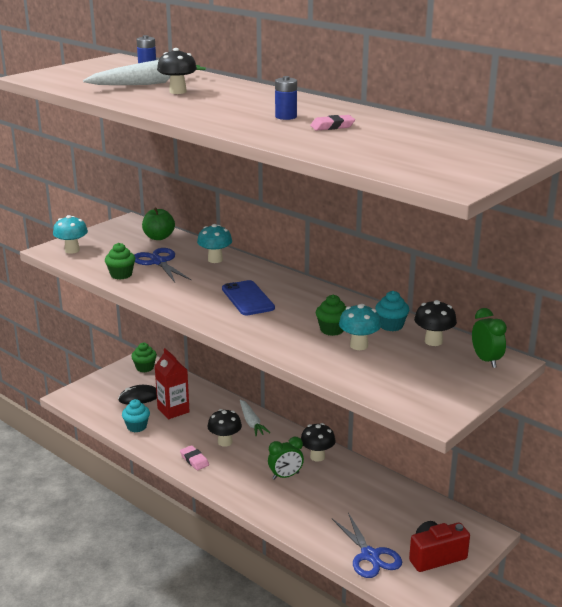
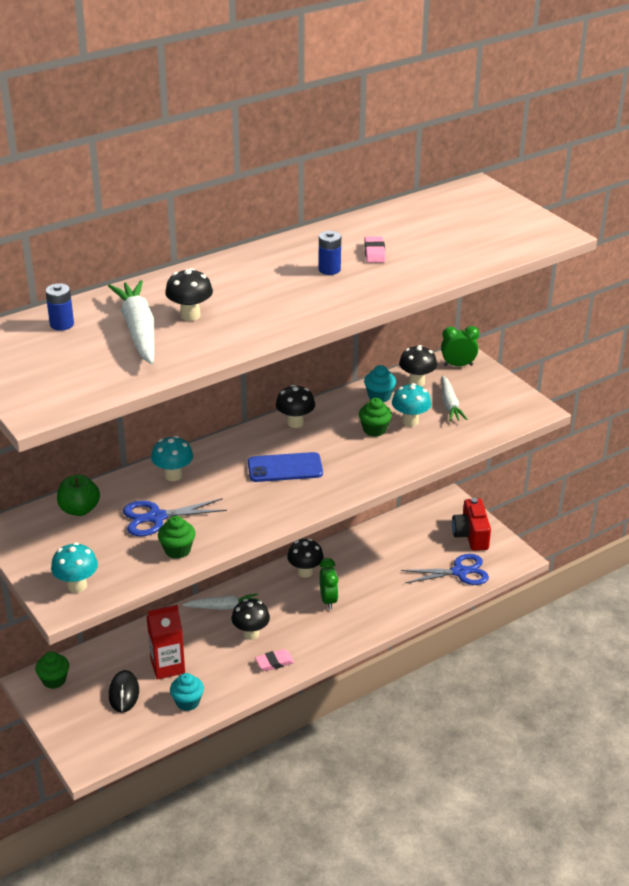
camera: 75 degrees left, 10 degrees up
none -> black mushroom [276,385,315,428]
none -> white carrot [441,375,468,421]

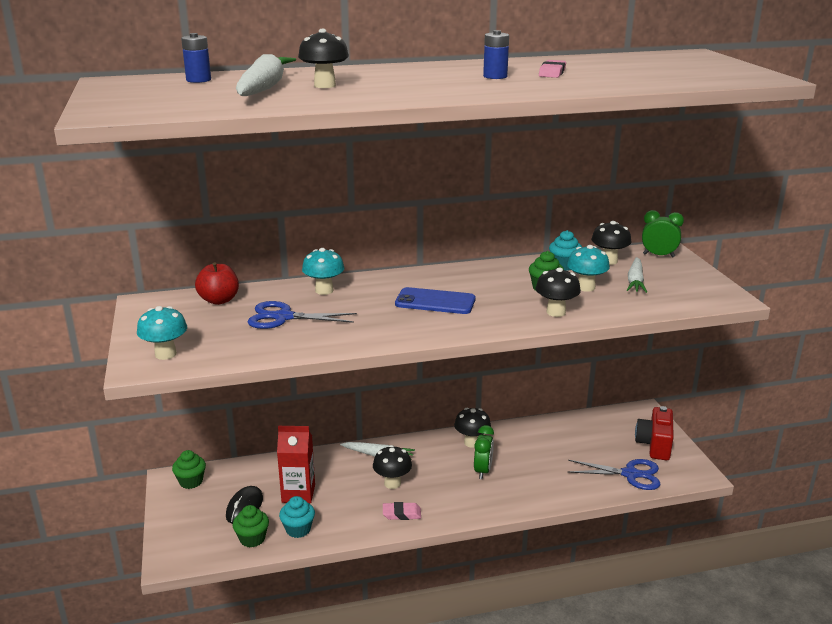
camera: 20 degrees right, 10 degrees down
green apple [57,475,100,516] -> red apple [195,262,239,305]
green cupcake [158,516,195,559] -> green cupcake moved to [233,505,269,548]
black mushroom [276,385,315,428] -> black mushroom moved to [536,267,581,317]

